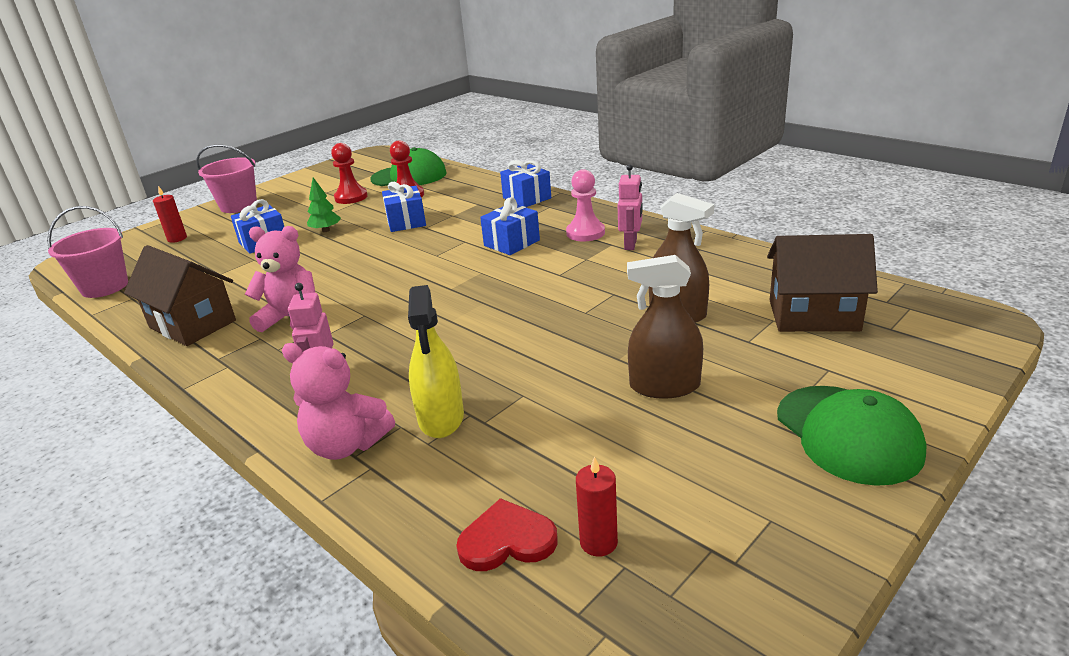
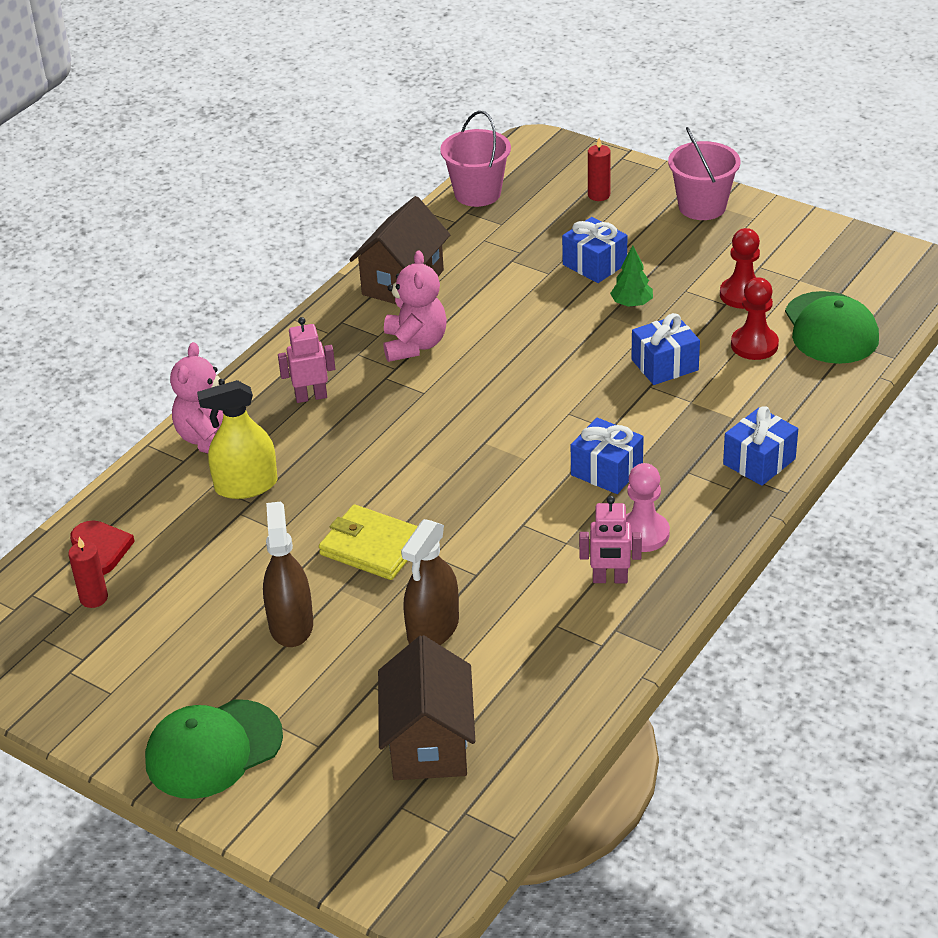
camera: 80 degrees right, 10 degrees up
none -> yellow wallet [319,504,418,580]

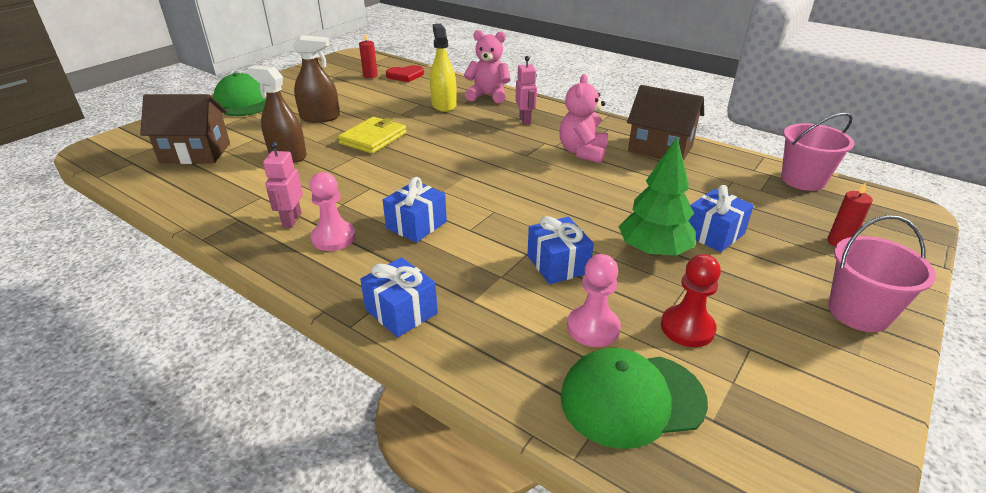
camera: 90 degrees right, 5 degrees down
pink teddy bear [383,250,447,362] -> pink teddy bear turned 105 degrees clockwise [560,74,608,163]
green tree [610,245,653,307] -> green tree [619,137,696,257], size x1.78
red pawn [731,277,779,360] -> pink pawn [567,254,621,347]

